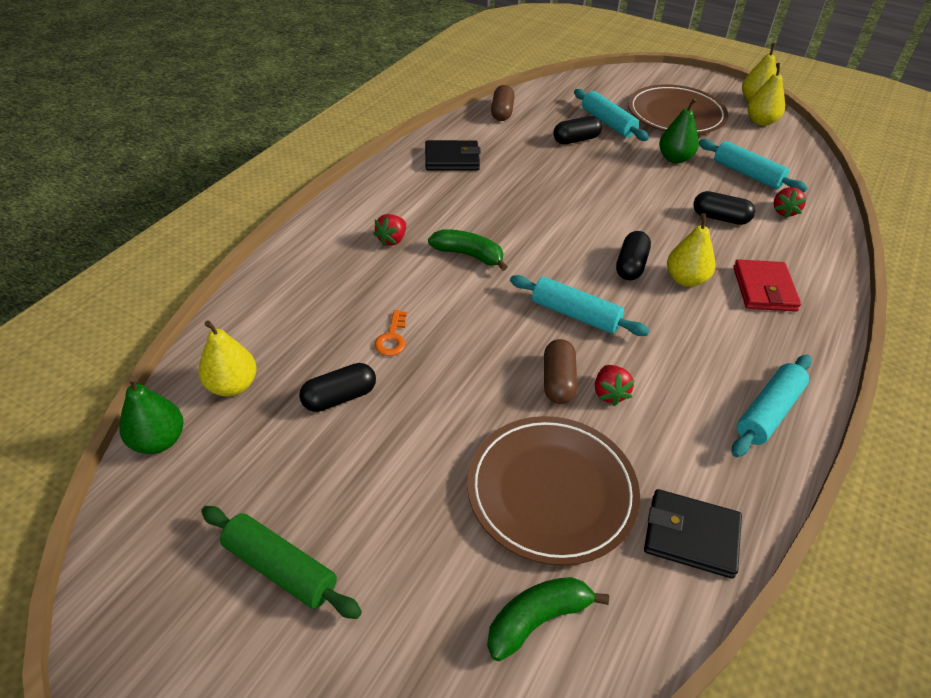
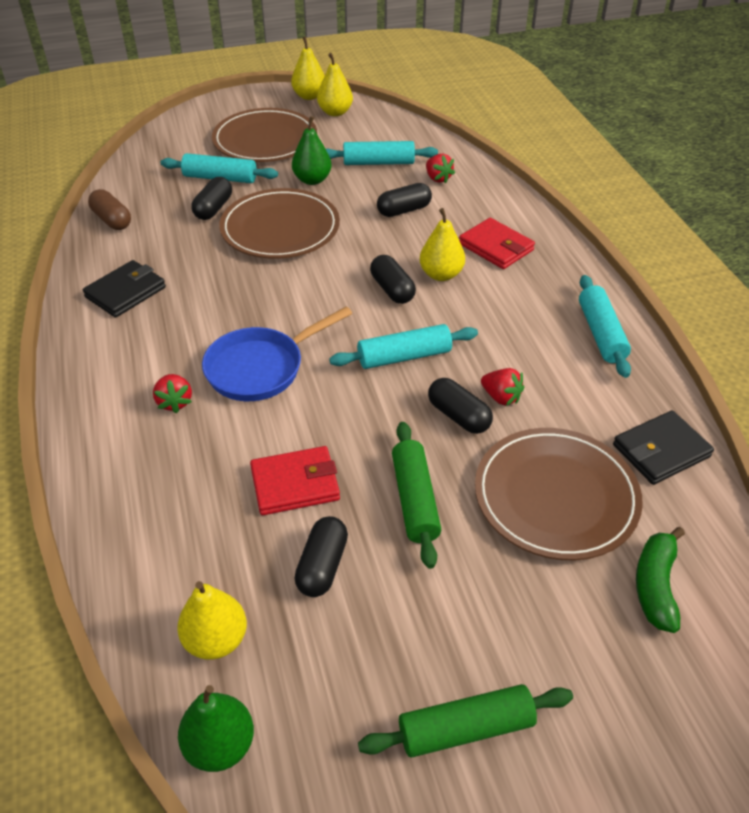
camera: 45 degrees left, 0 degrees up
orange key [374,310,407,356] -> red wallet [250,446,340,515]
green banana [428,229,507,271] -> blue pan [202,307,352,401]
brown capsule [544,339,577,404] -> black capsule [428,378,493,434]
none -> brown plate [219,188,340,259]
none -> green rolling pin [392,422,441,569]

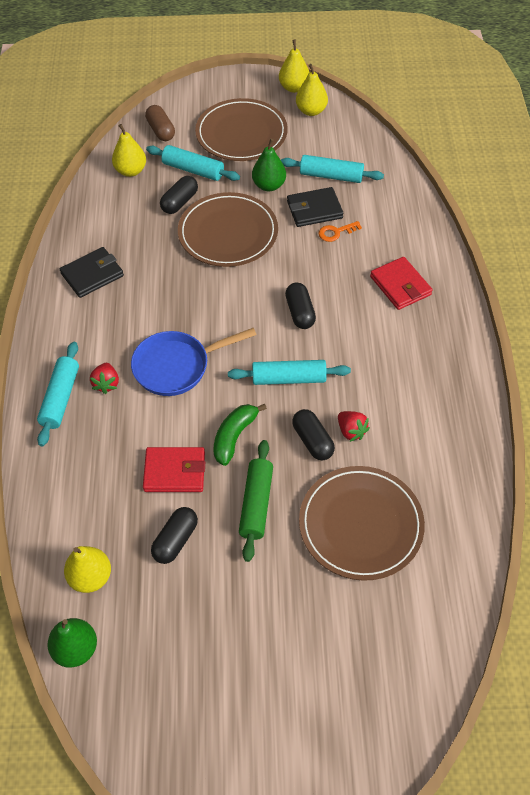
camera: 15 degrees right, 10 degrees up
brown capsule [88,189,131,230] -> brown capsule moved to [145,105,175,141]
green rolling pin [358,684,573,757] -> none
black capsule [377,183,432,217] -> orange key [319,221,362,242]
yellow pear [420,208,465,281] -> yellow pear moved to [112,124,146,177]
red strawberry [426,153,455,184] -> none
turquoise rolling pin [579,275,631,378] -> turquoise rolling pin moved to [37,342,79,446]
black wallet [613,410,714,485] -> black wallet moved to [287,187,344,227]
green banana [636,527,685,633] -> green banana moved to [213,404,267,466]

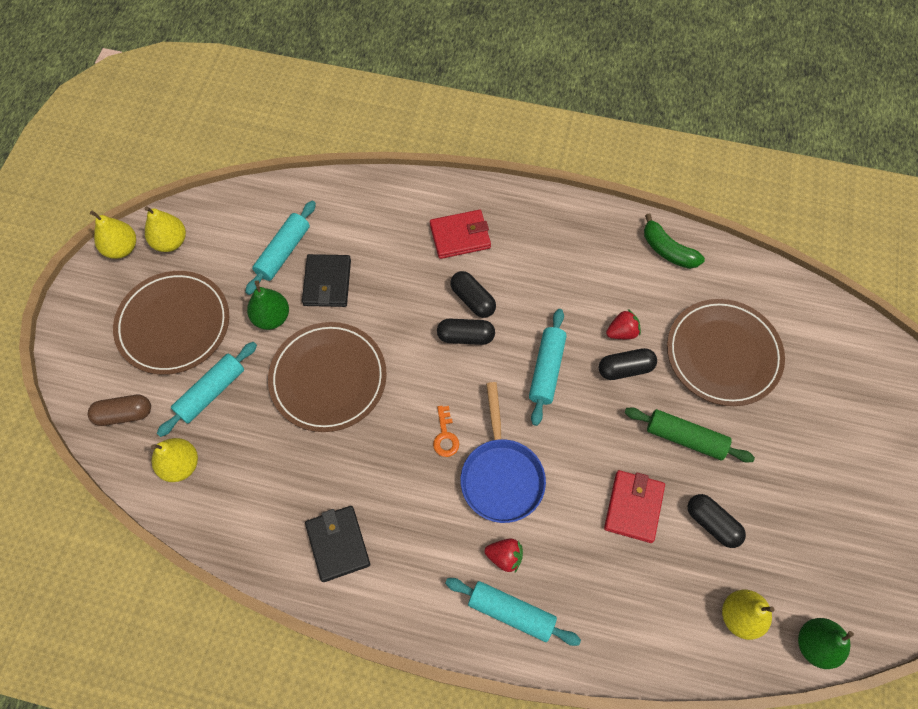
camera: 75 degrees left, 10 degrees up
black capsule [160,176,198,214] -> black capsule moved to [450,271,496,318]
green banana [213,404,267,466] -> green banana moved to [644,214,705,269]
orange key [319,221,362,242] -> orange key moved to [433,406,459,457]

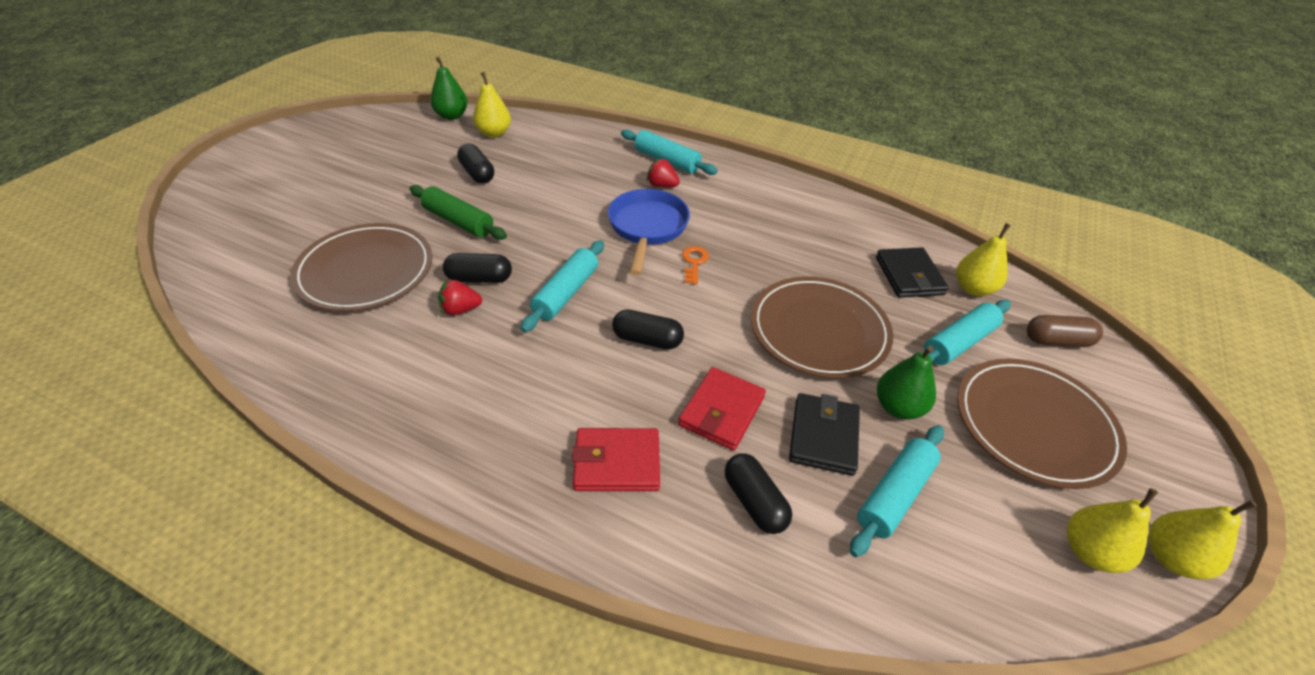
camera: 170 degrees left, 20 degrees down
black wallet [305,506,370,582] -> black wallet moved to [876,247,949,298]
black capsule [450,271,496,318] -> black capsule moved to [725,453,792,534]
red wallet [604,470,665,543] -> red wallet moved to [678,367,766,451]
green banana [644,214,705,269] -> none

